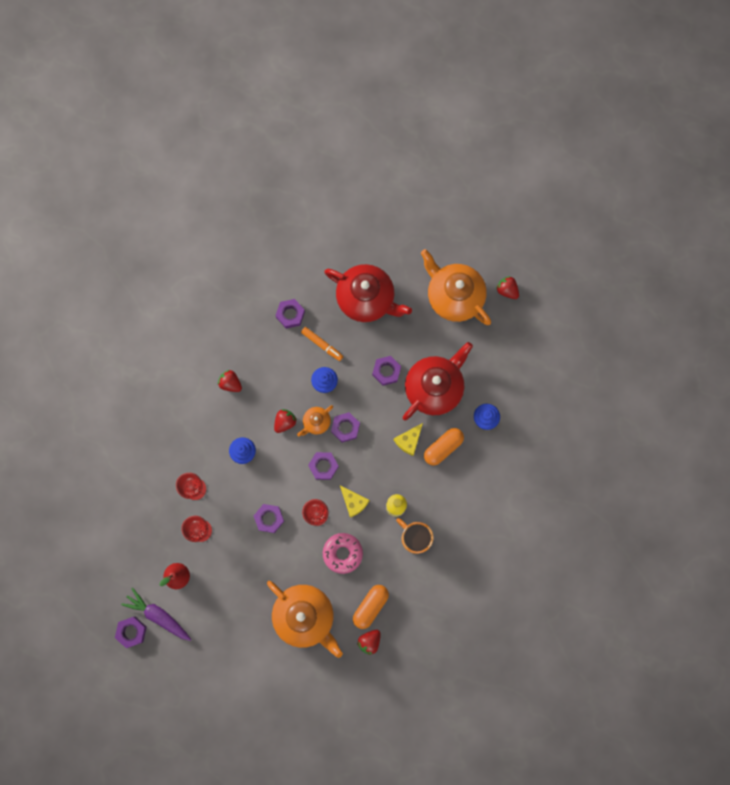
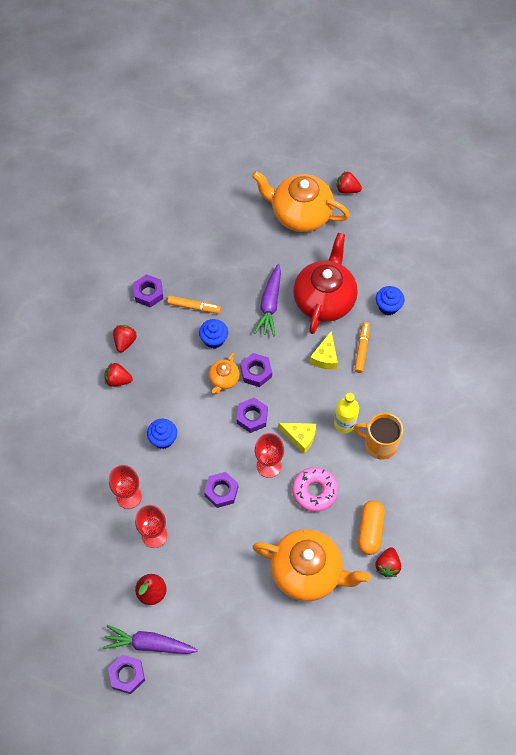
camera: 25 degrees left, 15 degrees down
red strawberry [274,409,297,433] -> red strawberry moved to [113,325,137,352]
red teapot [324,264,412,322] -> none
purple nut [372,356,401,386] -> purple carrot [254,264,281,336]
orange capsule [424,428,464,465] -> orange marker [354,322,370,373]

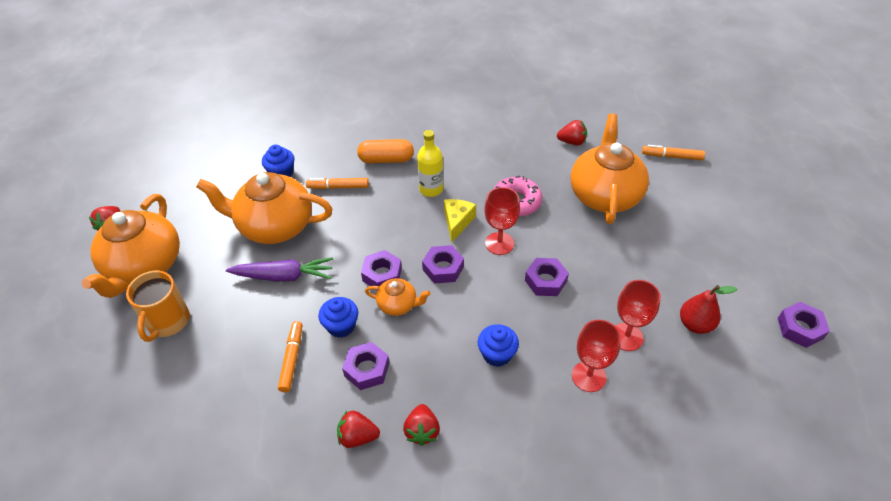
camera: 100 degrees left, 15 degrees down
purple carrot [102,625,198,654] -> none
purple nut [133,274,163,307] -> purple nut moved to [342,342,389,390]
red teapot [293,233,358,334] -> orange teapot [196,172,332,244]
yellow cheese [310,332,338,370] -> none
orange mug [353,413,403,460] -> orange mug moved to [126,271,190,342]
orange capsule [358,500,385,555] -> orange capsule moved to [357,139,414,163]
none -> orange marker [642,145,705,160]

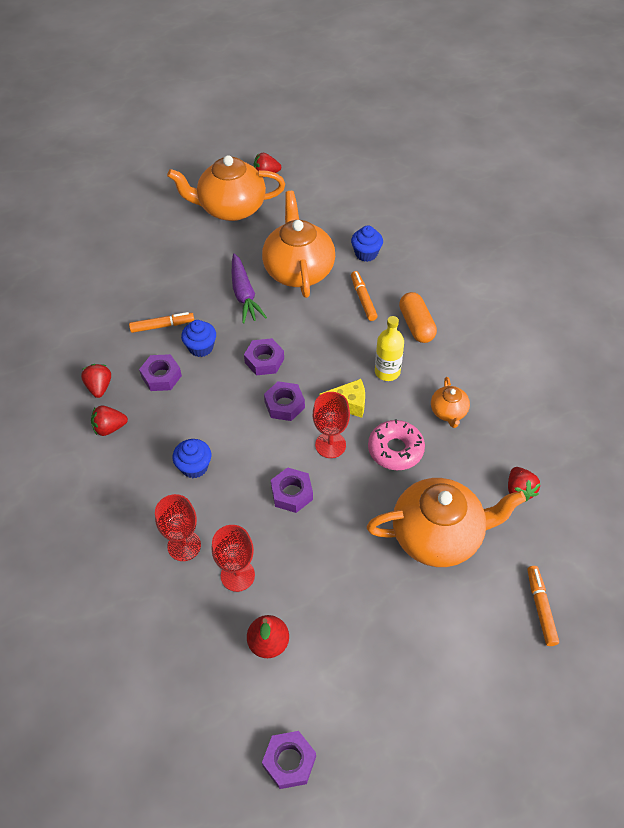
camera: 75 degrees right, 5 degrees up
orange mug [126,271,190,342] -> none
orange teapot [365,278,431,316] -> orange teapot moved to [431,377,470,428]

